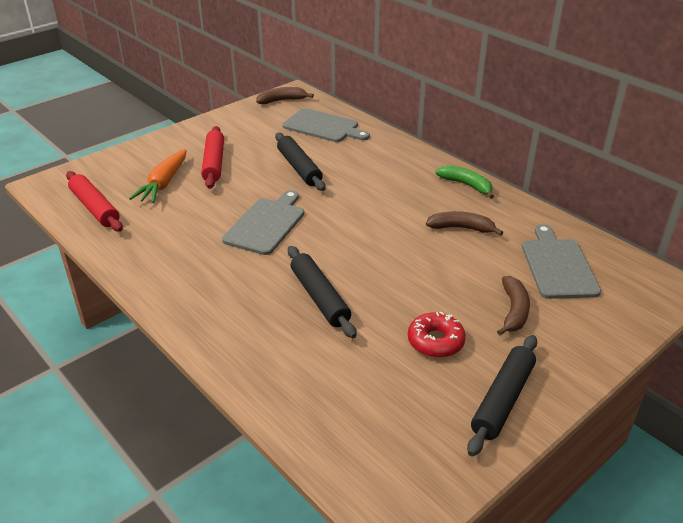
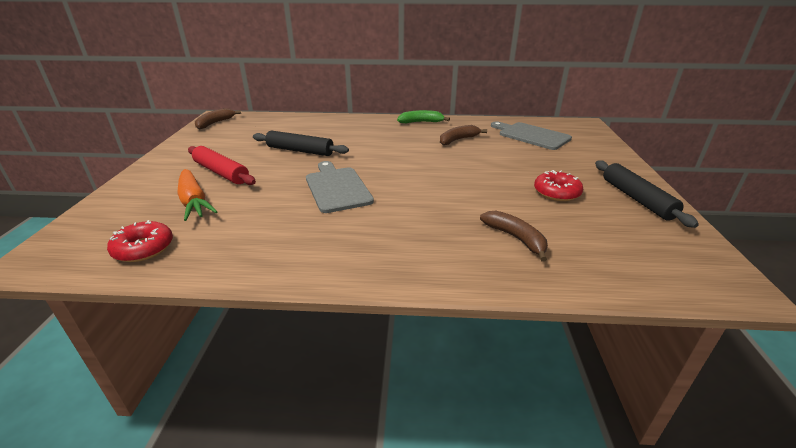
camera: 45 degrees left, 5 degrees down
red rolling pin [66,171,123,232] -> red donut [107,220,173,262]
grey cutting board [283,108,370,142] -> none
black rolling pin [288,246,356,338] -> none
brown banana [497,276,530,336] -> brown banana moved to [480,210,548,262]

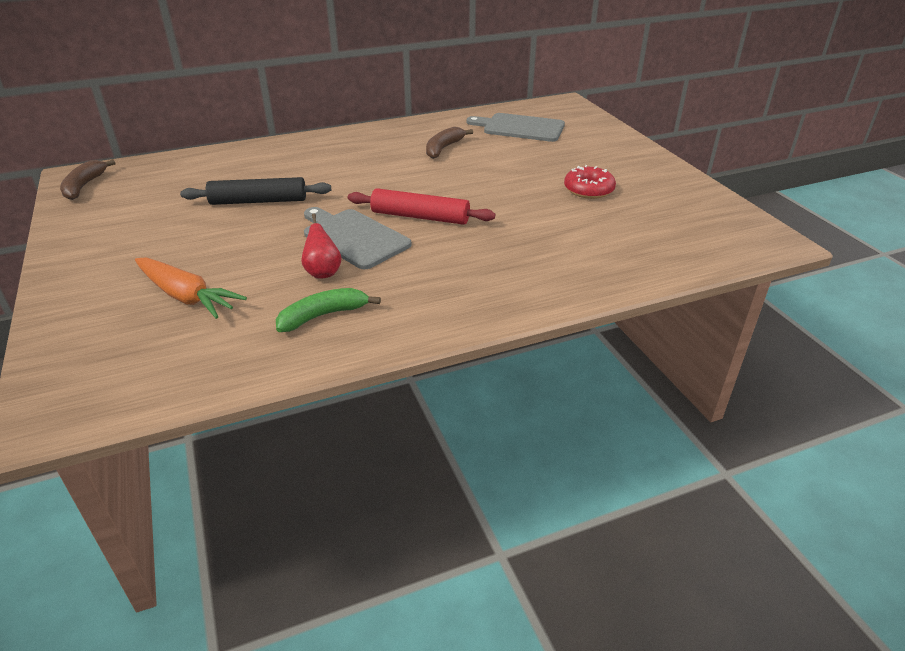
camera: 25 degrees left, 5 degrees up
red donut [107,220,173,262] -> none
red rolling pin [188,146,256,185] -> red rolling pin moved to [348,188,495,225]
green banana [397,110,450,123] -> green banana moved to [276,288,381,332]
brown banana [480,210,548,262] -> none
black rolling pin [595,160,699,228] -> none
none -> red pear [301,213,342,279]

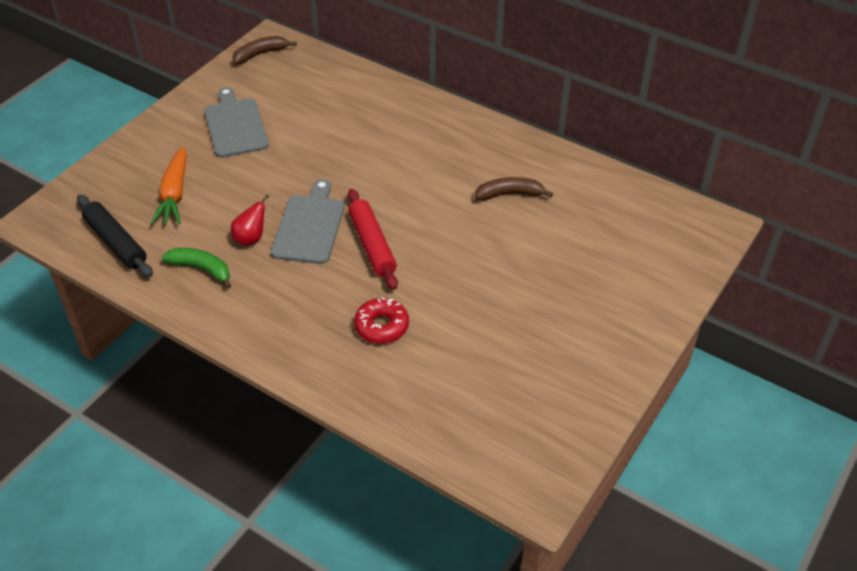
camera: 55 degrees right, 10 degrees up
black rolling pin [180,177,331,205] -> black rolling pin moved to [77,195,153,277]
grey cutting board [467,113,565,142] -> grey cutting board moved to [204,87,269,158]
red donut [564,165,616,199] -> red donut moved to [354,297,409,344]

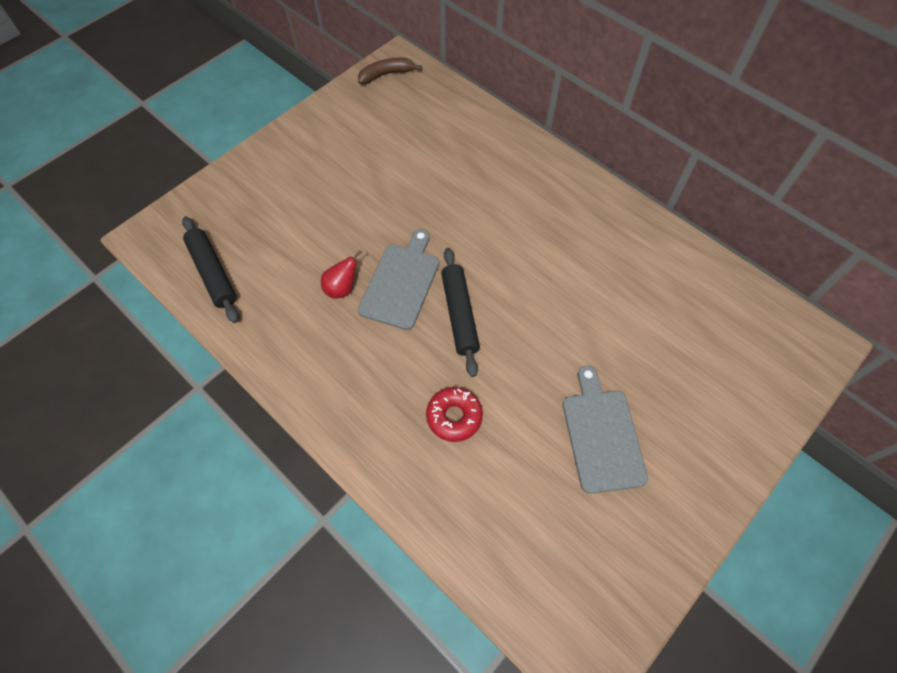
camera: 10 degrees right, 15 degrees up
orange carrot [150,147,187,225] -> none
green banana [162,248,231,289] -> none
grey cutting board [204,87,269,158] -> grey cutting board moved to [563,366,648,494]
red rolling pin [348,189,398,290] -> black rolling pin [441,248,480,377]
brown banana [475,177,553,200] -> none

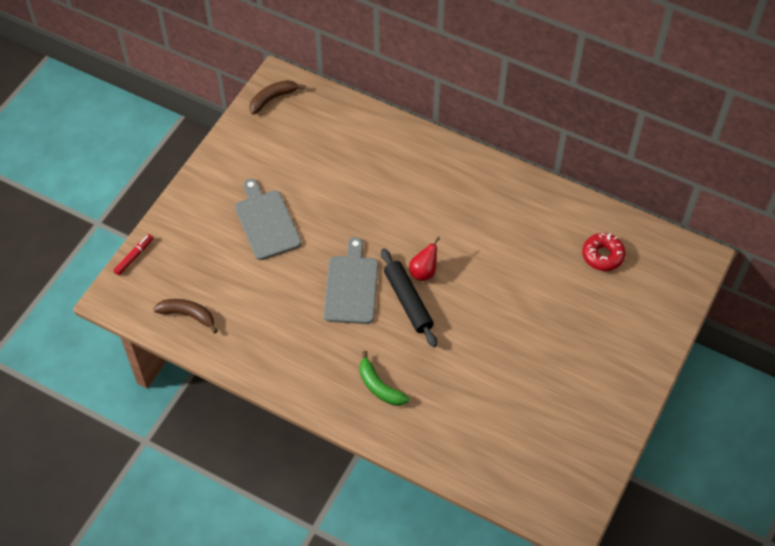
camera: 15 degrees left, 5 degrees down
black rolling pin [182,216,239,323] -> brown banana [153,299,217,334]
red pear [321,250,362,299] -> red pear moved to [409,237,440,281]
red donut [426,387,483,442] -> red donut moved to [582,233,626,271]
grey cutting board [563,366,648,494] -> grey cutting board moved to [235,179,301,260]
none -> red marker [114,234,153,275]
none -> green banana [359,351,410,406]

